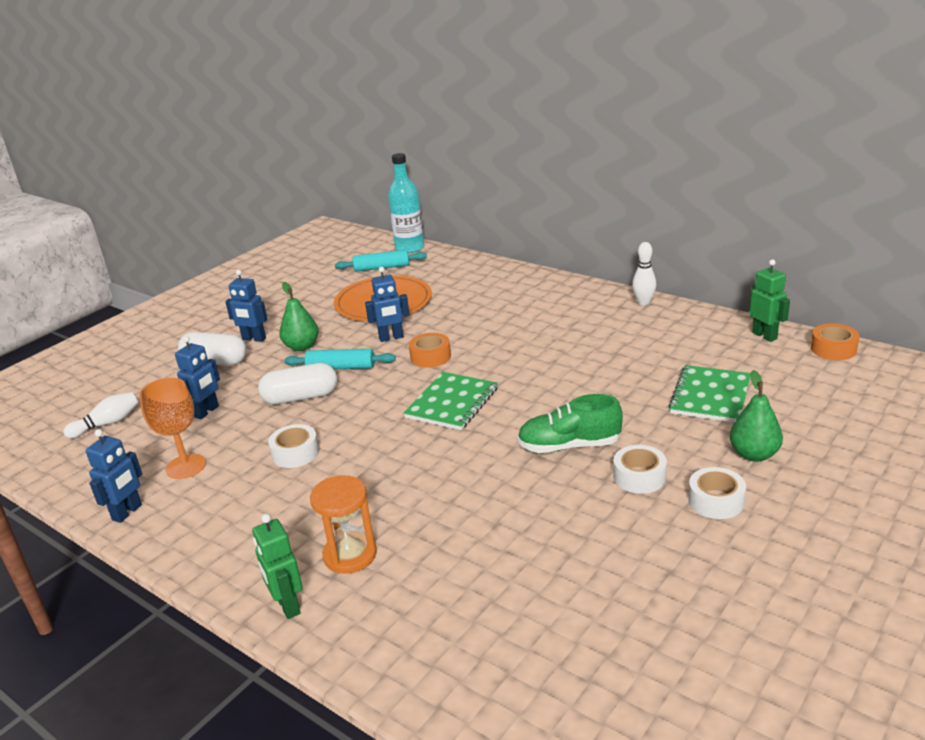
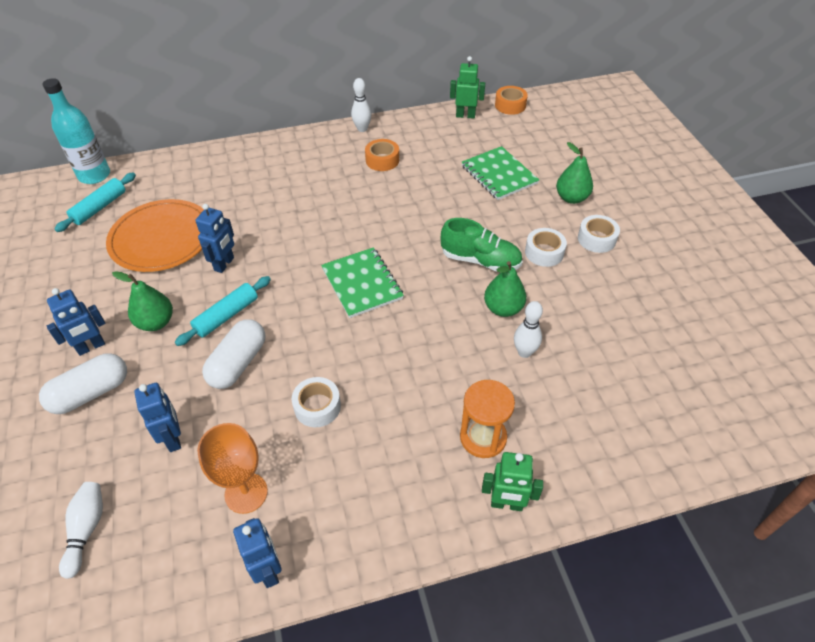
camera: 55 degrees left, 20 degrees up
orange tape [409,333,451,368] -> orange tape moved to [365,139,399,171]
green shoe [517,394,623,453] -> green shoe turned 105 degrees counterclockwise [441,218,523,271]
none -> green pear [484,261,526,317]
none -> white bowling pin [514,301,543,358]

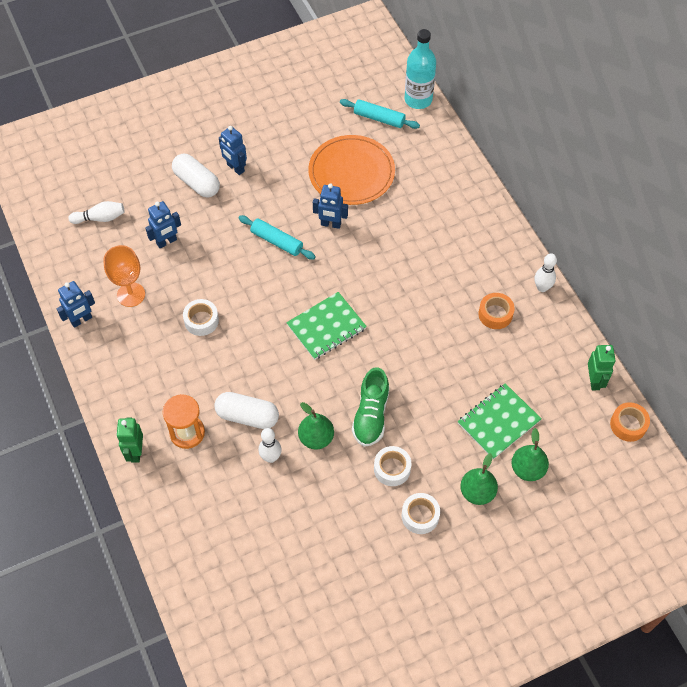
camera: 80 degrees right, 10 degrees up
green pear [112,271,173,331] -> green pear moved to [511,428,549,481]
white capsule [202,319,265,389] -> white capsule moved to [214,392,279,429]

